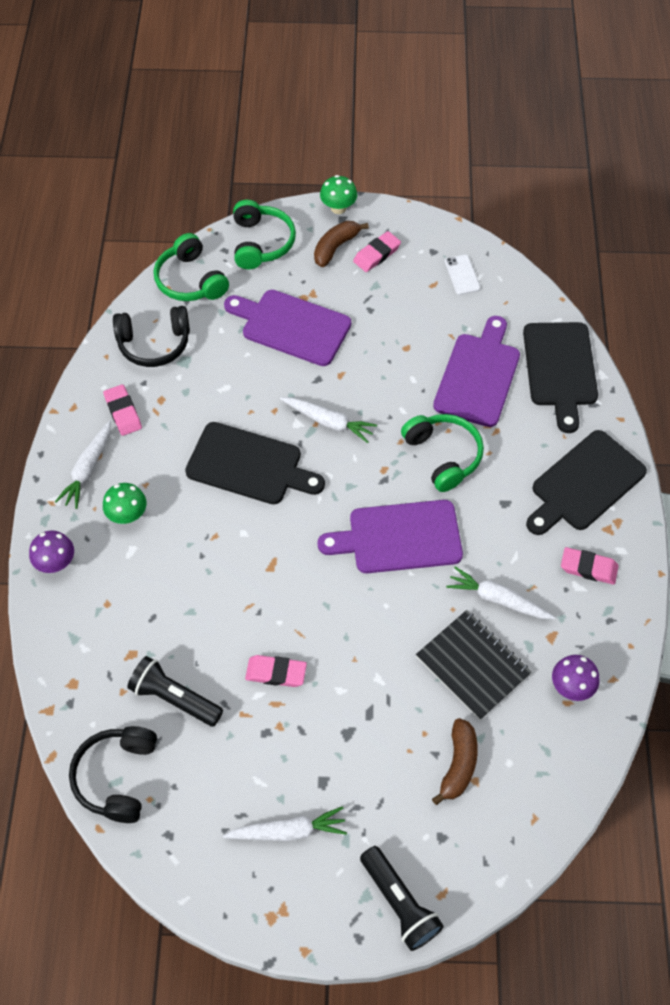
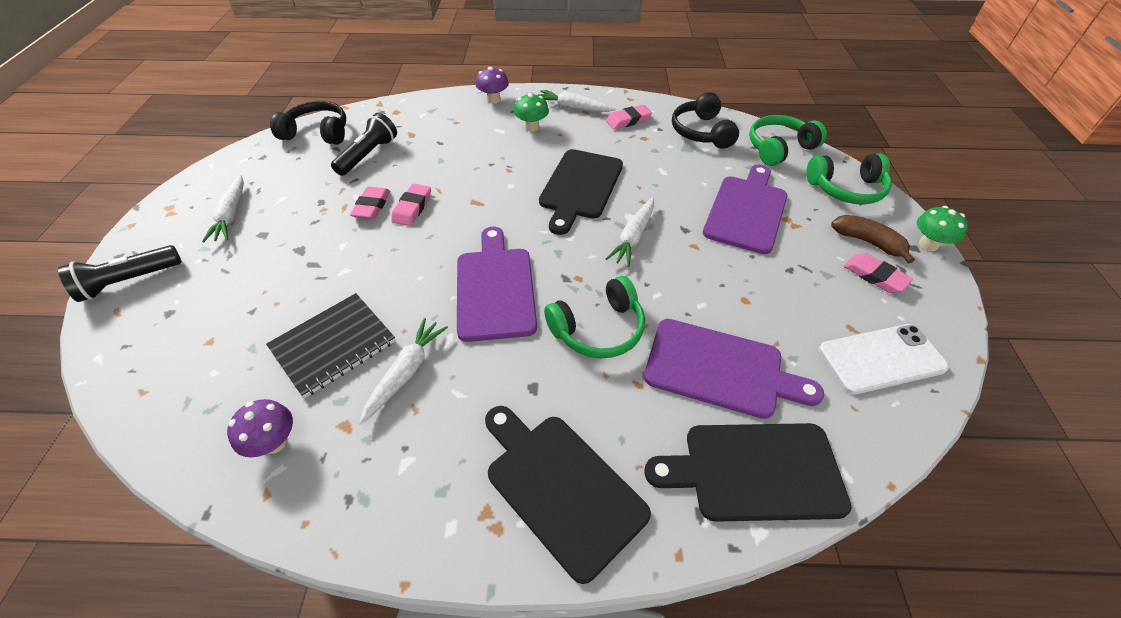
camera: 90 degrees right, 10 degrees down
brown banana [432,718,478,805] -> none
white phone [445,255,480,295] -> white phone [819,324,949,394], size x1.80
pink eraser [561,547,619,585] -> pink eraser moved to [391,184,431,226]

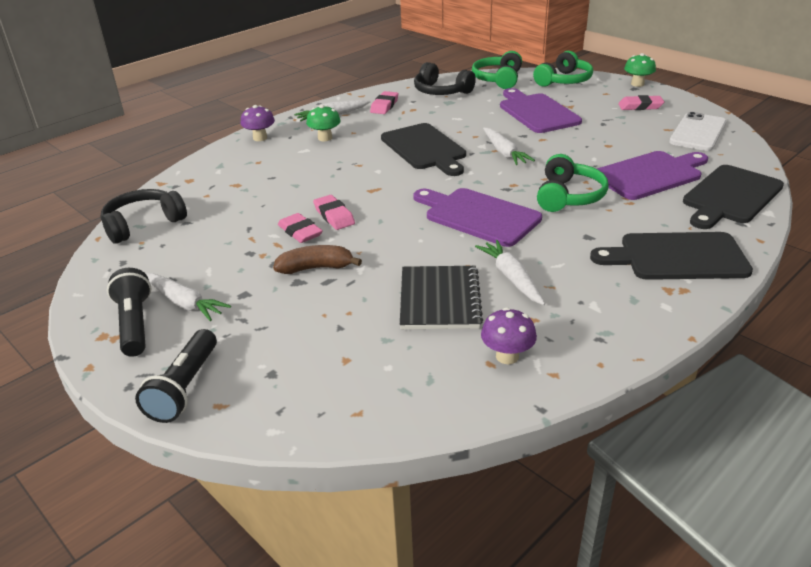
camera: 45 degrees left, 15 degrees down
black flashlight [331,113,397,176] -> black flashlight moved to [107,268,151,357]
brown banana [831,215,915,263] -> brown banana moved to [273,245,362,274]

